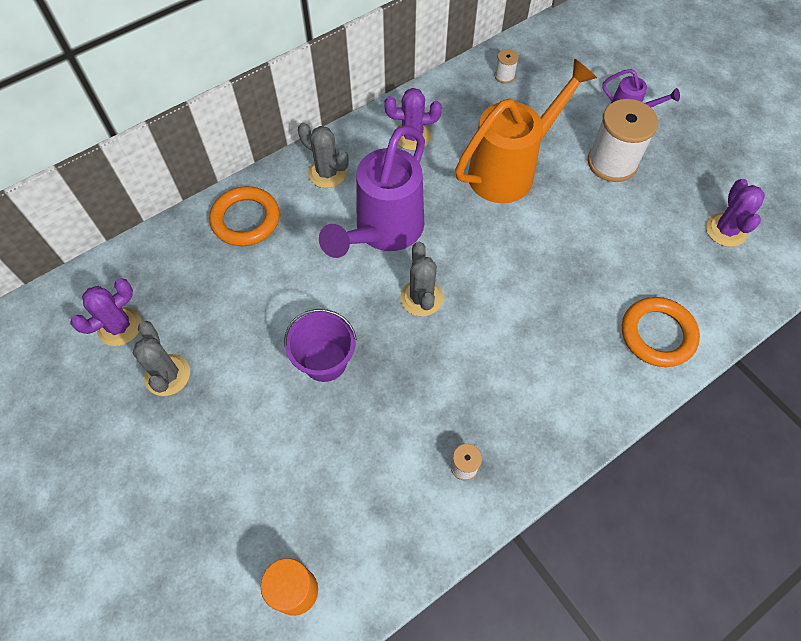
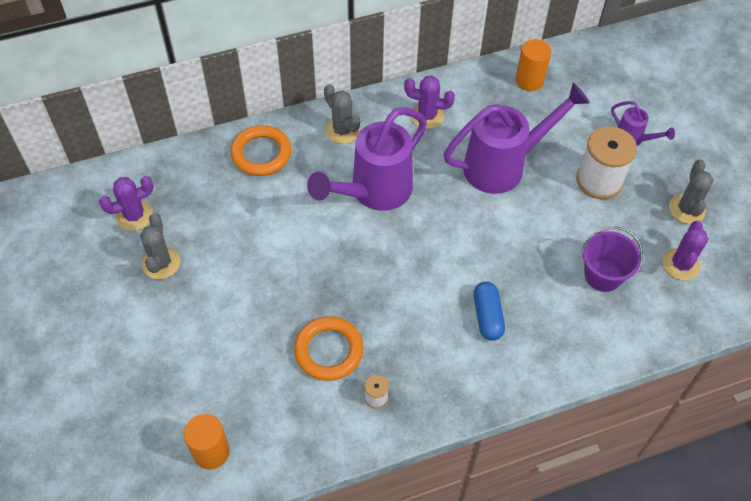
camera: 15 degrees right, 5 degrees down
purple bucket [284,309,357,382] -> purple bucket moved to [582,227,643,292]
grey cactus [400,242,443,316] -> grey cactus moved to [669,160,714,224]
orange watering can [455,59,597,203] -> purple watering can [444,83,590,194]
white spool [495,49,519,84] -> orange cylinder [516,39,551,91]
orange ring [622,297,700,367] -> orange ring moved to [294,316,364,381]
none -> blue capsule [474,282,505,341]

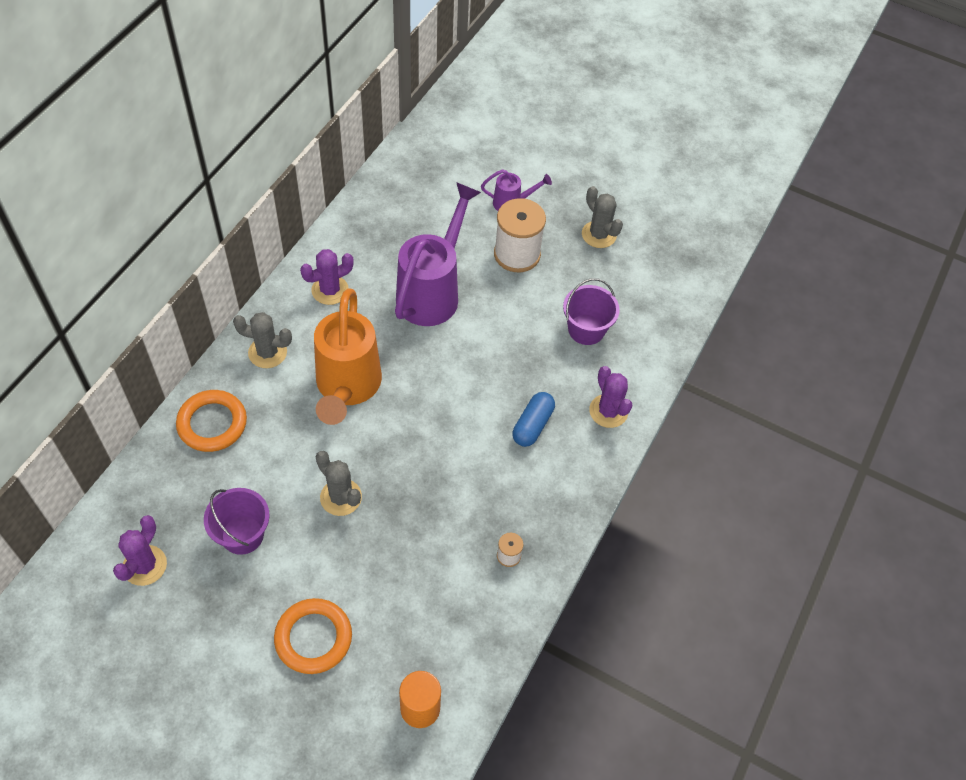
camera: 45 degrees left, 0 degrees up
grey cactus [140,213,180,280] -> grey cactus moved to [316,451,362,516]
orange ring [294,316,364,381] -> orange ring moved to [274,598,352,674]
purple watering can [307,107,427,211] -> orange watering can [314,288,382,425]
blue capsule [474,282,505,341] -> blue capsule turned 75 degrees clockwise [513,392,555,447]
orange cylinder [516,39,551,91] -> none
purple cactus [662,221,708,281] -> purple cactus moved to [589,366,632,428]
none -> purple bucket [204,488,270,555]

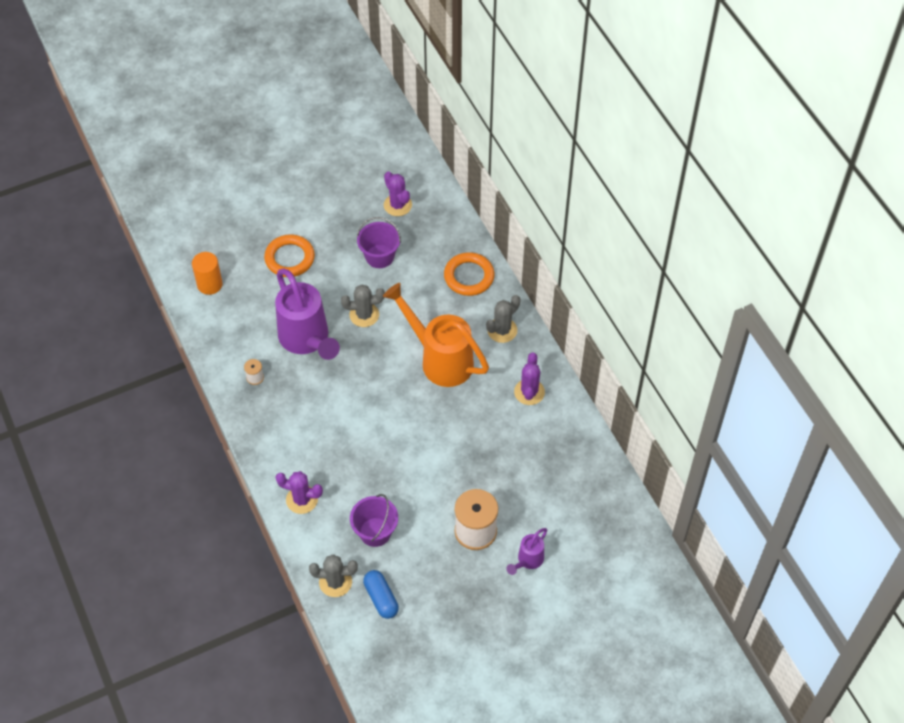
camera: 130 degrees right, 0 degrees up
purple watering can [395,182,481,326] -> purple watering can moved to [275,268,340,360]
blue capsule [513,392,555,447] -> blue capsule moved to [363,570,399,619]
grey cactus [582,186,623,248] -> grey cactus moved to [309,554,358,597]

